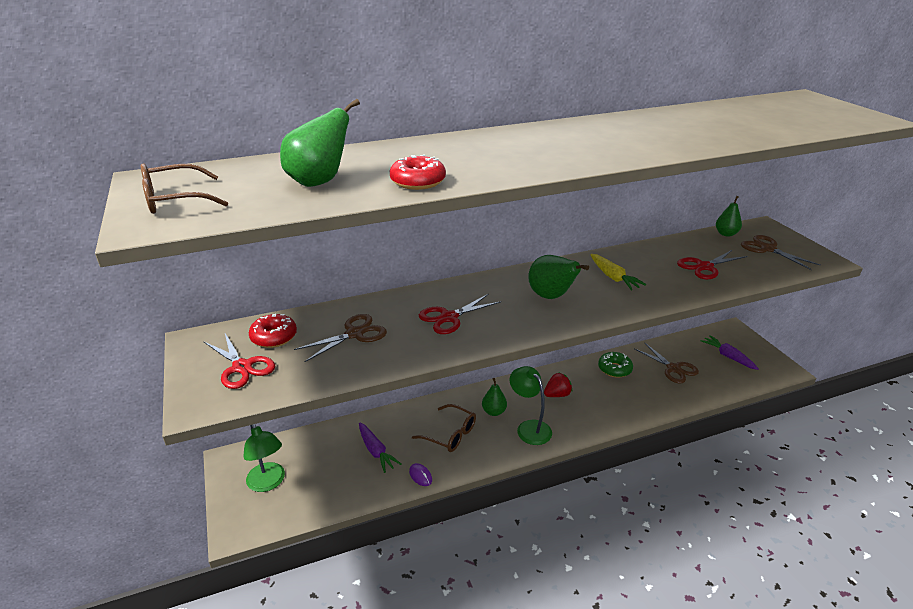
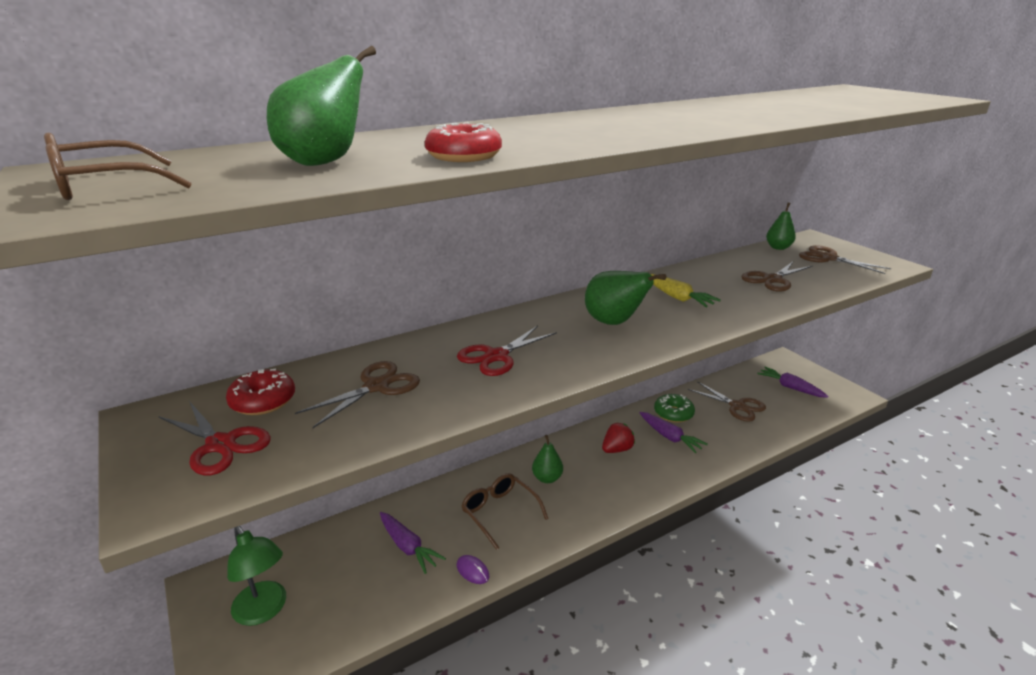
camera: 10 degrees left, 5 degrees down
brown glasses [412,404,476,452] -> brown glasses turned 150 degrees counterclockwise [461,473,549,550]
green lamp [510,366,552,445] -> none
red scissors [677,249,748,280] -> brown scissors [741,262,813,292]
none -> purple carrot [640,412,708,453]

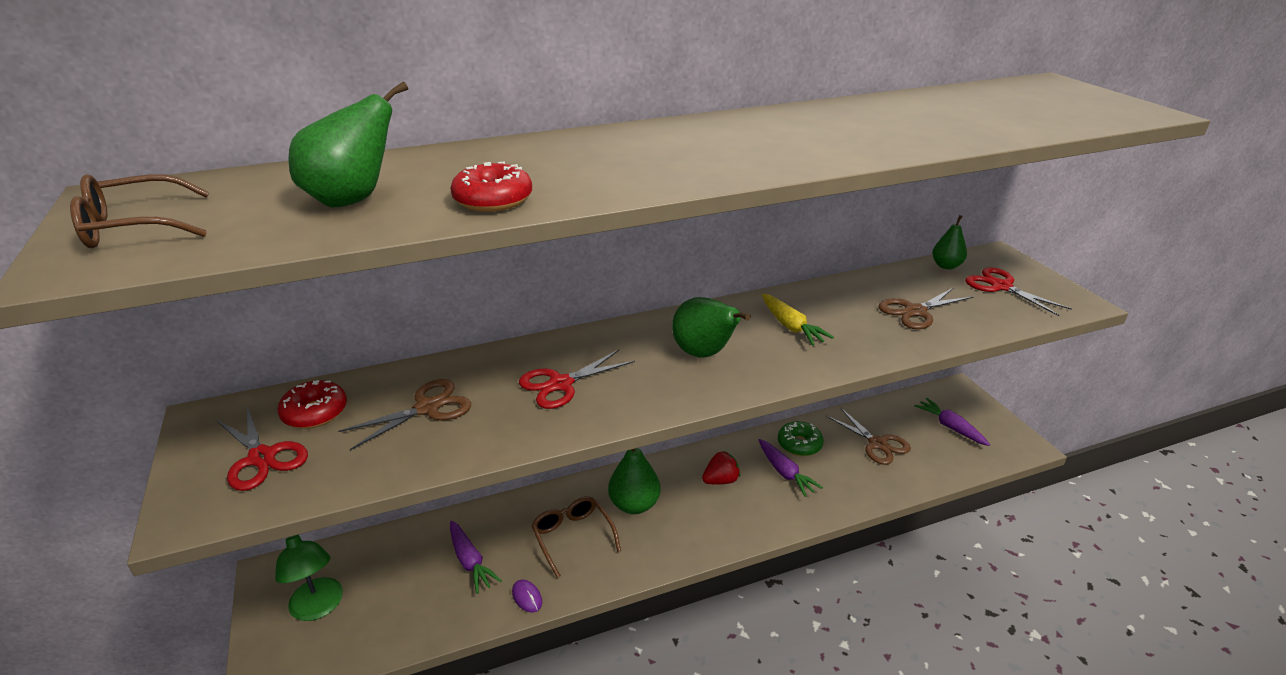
camera: 10 degrees right, 5 degrees up
green pear [532,435,563,483] -> green pear [608,448,661,514], size x1.55
brown scissors [799,245,892,274] -> red scissors [965,267,1072,316]

